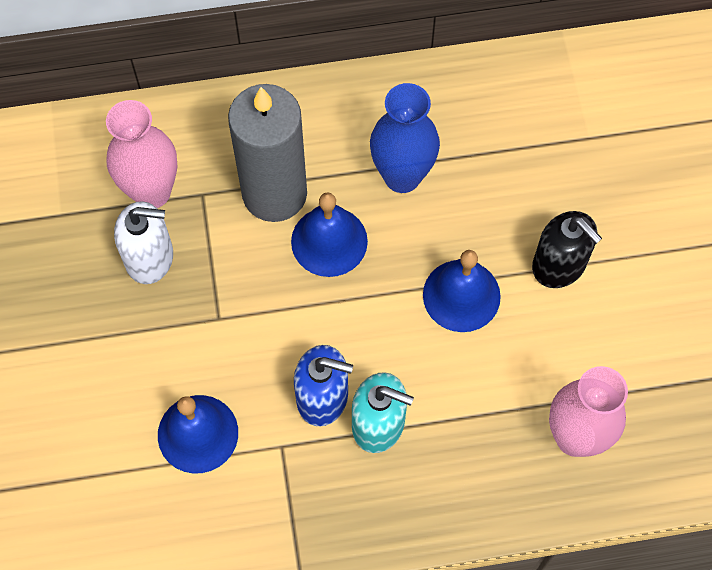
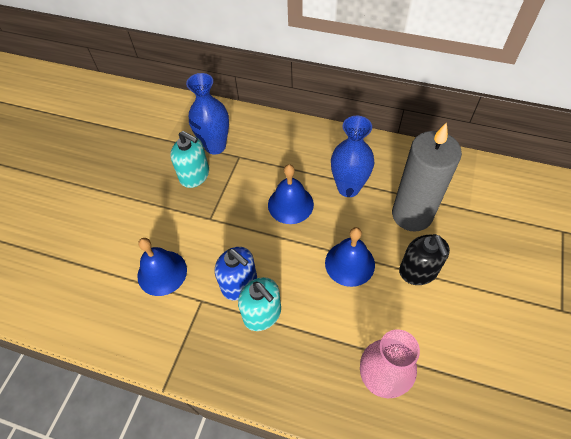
camera: 30 degrees right, 10 degrees down
pink vase [106,100,177,208] -> blue vase [186,73,229,155]
white soap dispenser [114,201,173,284] -> turquoise soap dispenser [170,131,209,188]
grey candle [228,84,307,222] -> grey candle moved to [392,122,462,232]

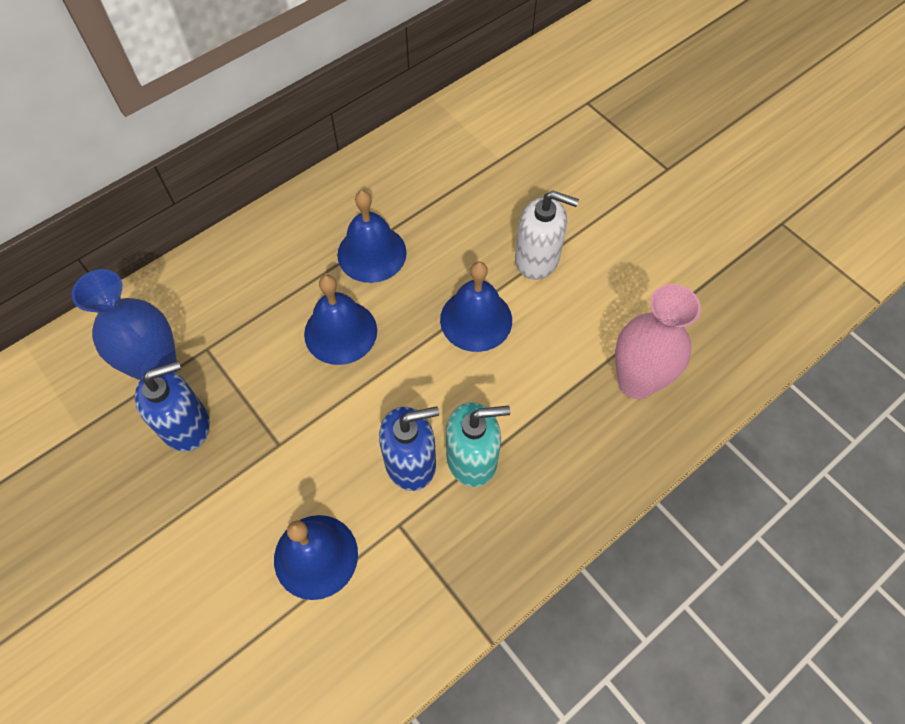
camera: 60 degrees left, 5 degrees up
turquoise soap dispenser [170,131,209,188] -> blue soap dispenser [135,361,210,452]
blue vase [331,116,374,197] -> blue bell [337,190,407,283]
grey candle [392,122,462,232] -> none
black soap dispenser [399,234,450,285] -> white soap dispenser [515,191,579,280]

